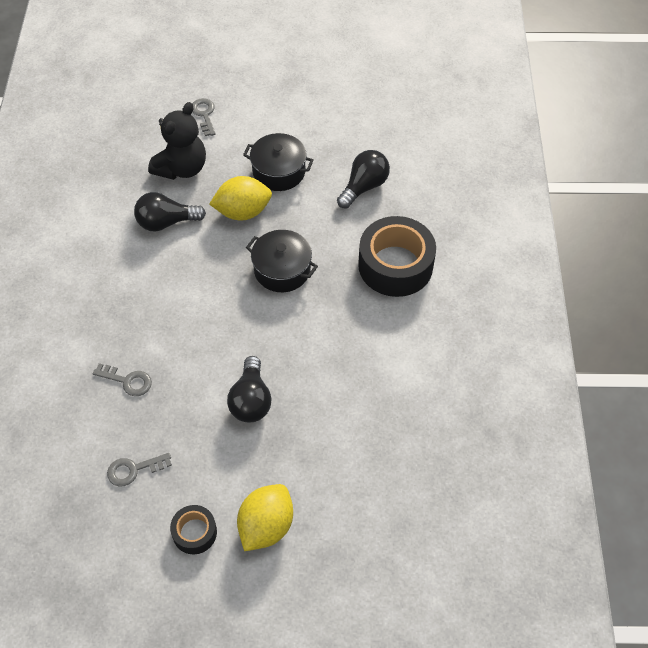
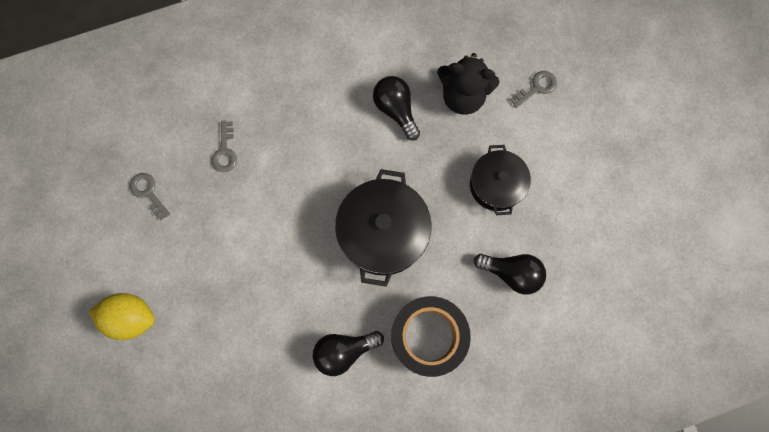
camera: 70 degrees right, 20 degrees up
black tape [170,505,217,554] -> none
yellow lemon [210,176,272,221] -> none
black light bulb [227,356,272,423] -> black light bulb moved to [313,331,384,376]
black pot [246,230,318,292] -> black pot [335,169,432,287], size x1.56

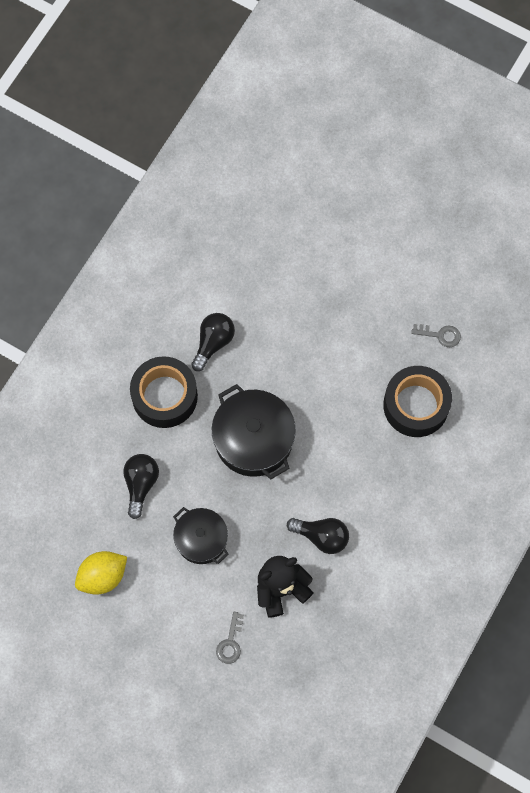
camera: 140 degrees right, 5 degrees down
yellow lemon [89,293,155,340] -> yellow lemon moved to [75,551,127,595]
grey key [212,121,237,172] -> black tape [383,366,452,437]
black light bulb [474,254,546,295] -> black light bulb turned 120 degrees clockwise [123,454,159,519]

